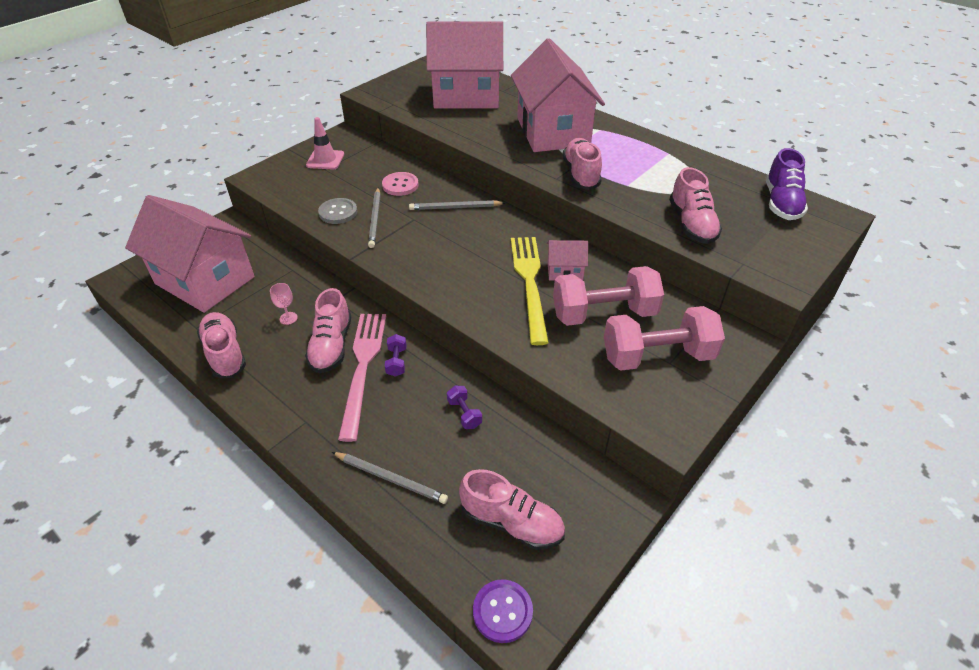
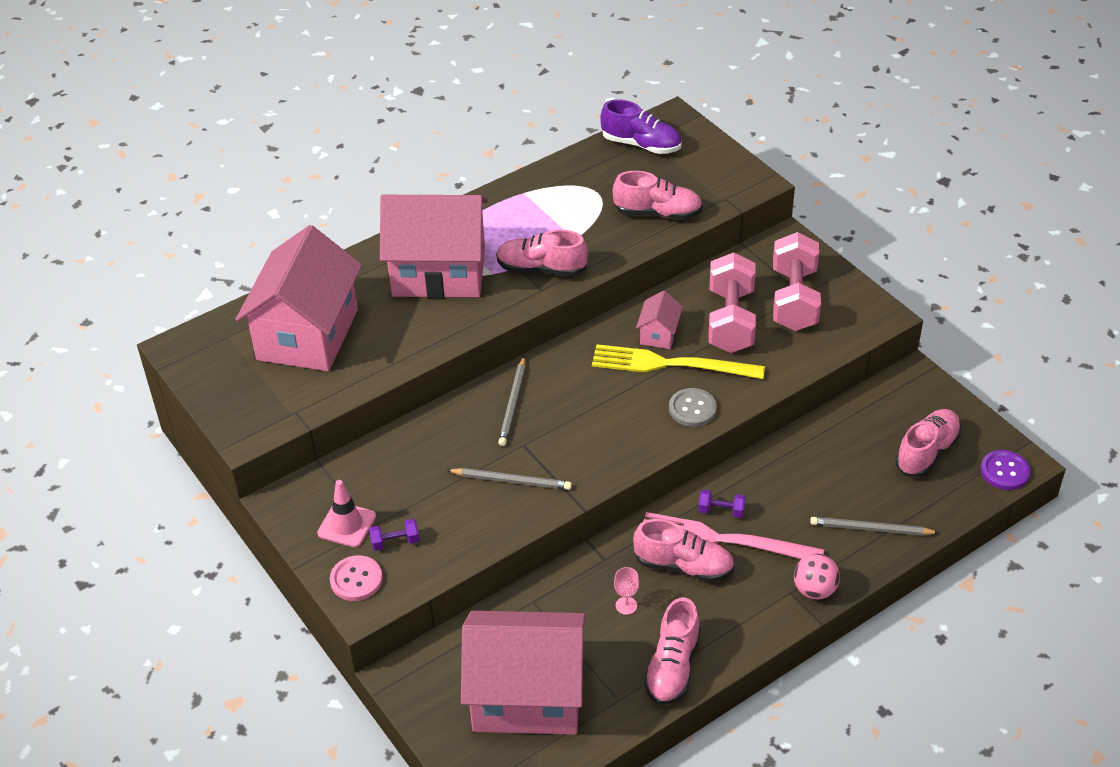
camera: 75 degrees left, 0 degrees up
pink house [125,195,254,313] -> pink house turned 45 degrees clockwise [461,611,586,735]
pink shoe [197,312,246,378] -> pink shoe turned 60 degrees counterclockwise [644,598,701,705]
grey button [318,198,357,224] -> grey button moved to [669,388,717,427]
grey pencil [332,452,448,504] -> grey pencil turned 120 degrees counterclockwise [810,517,939,536]
pink button [382,172,419,196] -> pink button moved to [330,555,383,601]
purple dumbbell [447,386,482,429] -> purple dumbbell moved to [369,519,420,551]
none -> pink ball [794,553,840,600]

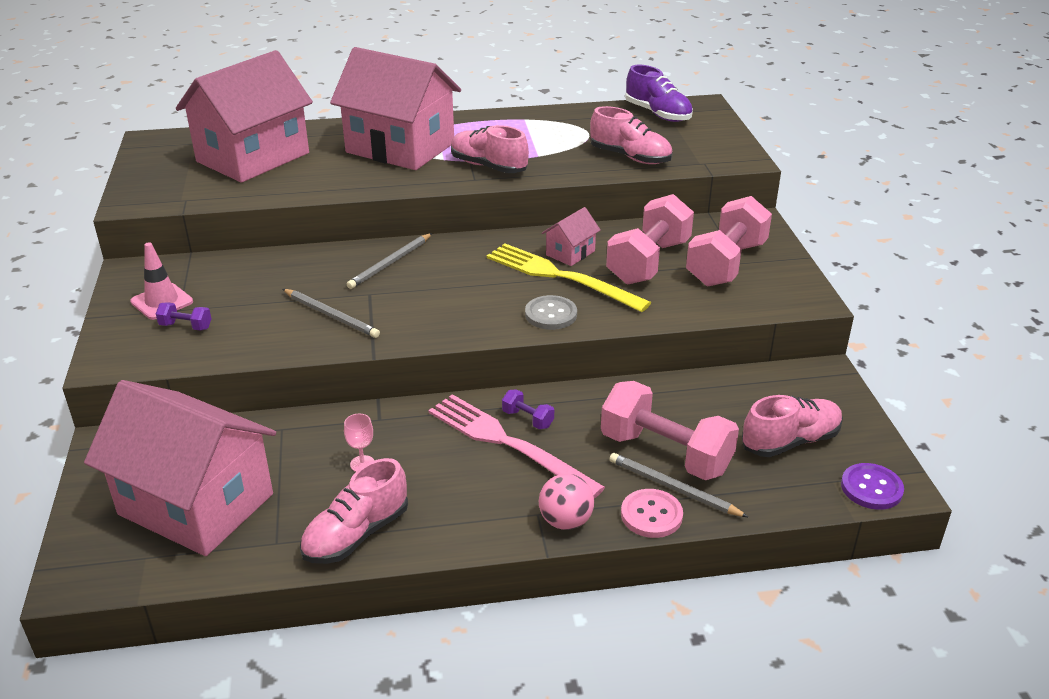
camera: 25 degrees right, 10 degrees down
pink button [330,555,383,601] -> pink button moved to [621,489,683,538]
pink shoe [633,519,735,582] -> none
none -> pink dumbbell [601,381,739,480]

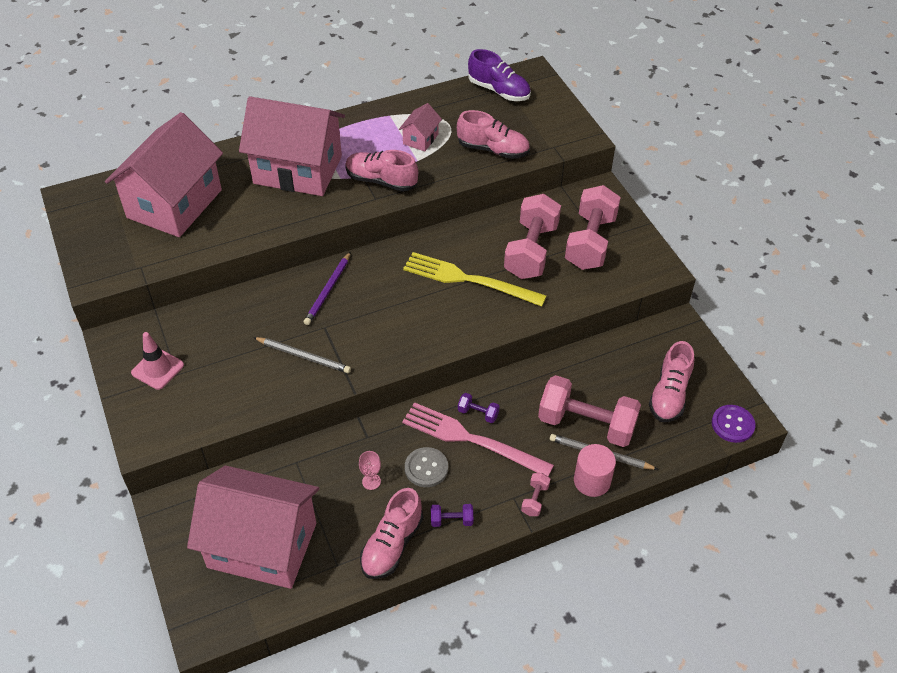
camera: 15 degrees left, 15 degrees up
purple dumbbell [156,302,211,331] -> purple dumbbell moved to [431,504,473,527]
grey pencil [347,233,432,289] -> purple pencil [304,252,351,325]
grey button [525,295,577,330] -> grey button moved to [405,447,448,487]
pink ball [539,474,594,530] -> pink dumbbell [521,473,550,516]
pink house [542,207,600,266] -> pink house moved to [399,103,442,151]
pink button [621,489,683,538] -> pink cylinder [574,444,616,497]
pink shoe [742,395,843,457] -> pink shoe turned 150 degrees clockwise [649,341,694,422]

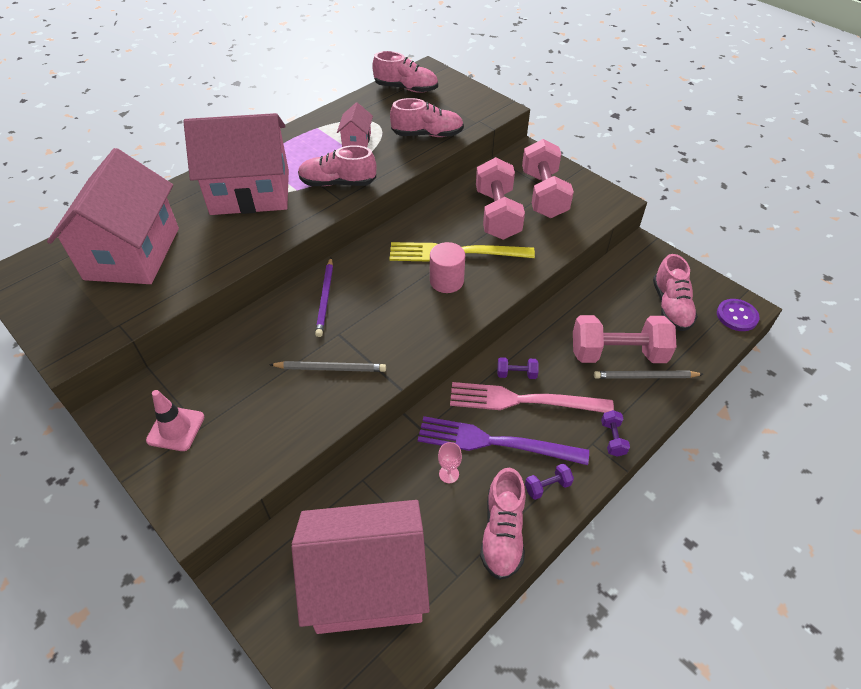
camera: 20 degrees left, 0 degrees up
grey button [405,447,448,487] -> purple fork [418,416,589,465]
purple shoe [468,49,531,101] -> pink shoe [372,51,438,93]
pink dumbbell [521,473,550,516] -> purple dumbbell [601,410,630,457]
pink cylinder [574,444,616,497] -> pink cylinder moved to [430,242,465,293]

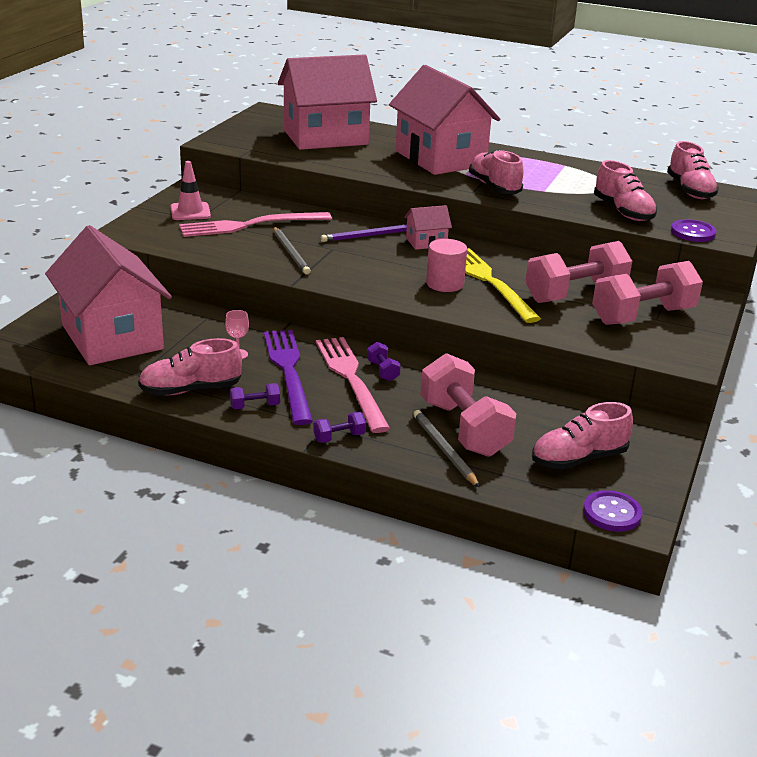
camera: 65 degrees right, 20 degrees down
pink house [337,102,373,147] -> pink house moved to [404,205,452,250]
purple dumbbell [525,464,574,500] -> purple dumbbell turned 60 degrees counterclockwise [230,383,280,409]
none -> pink fork [179,212,332,237]
none -> purple button [671,219,716,242]

